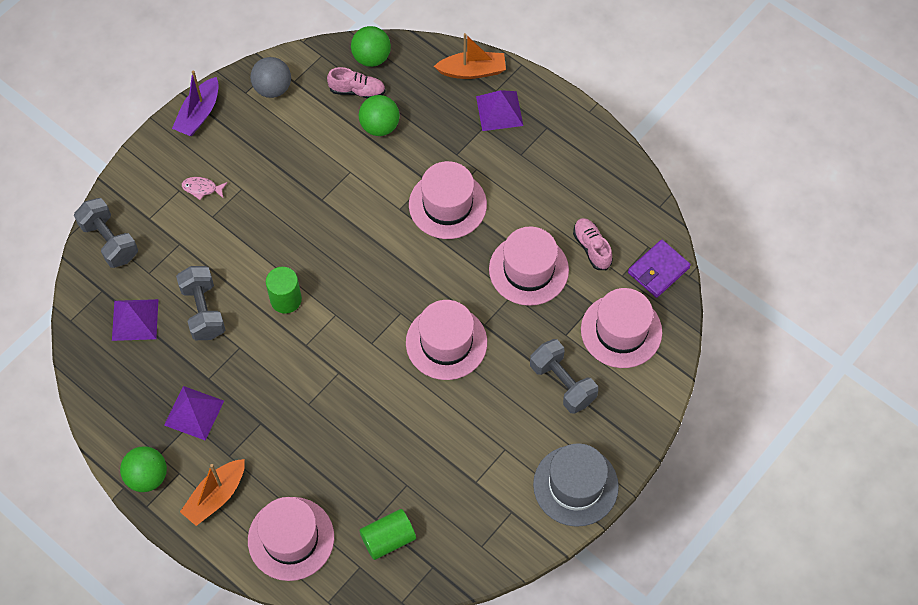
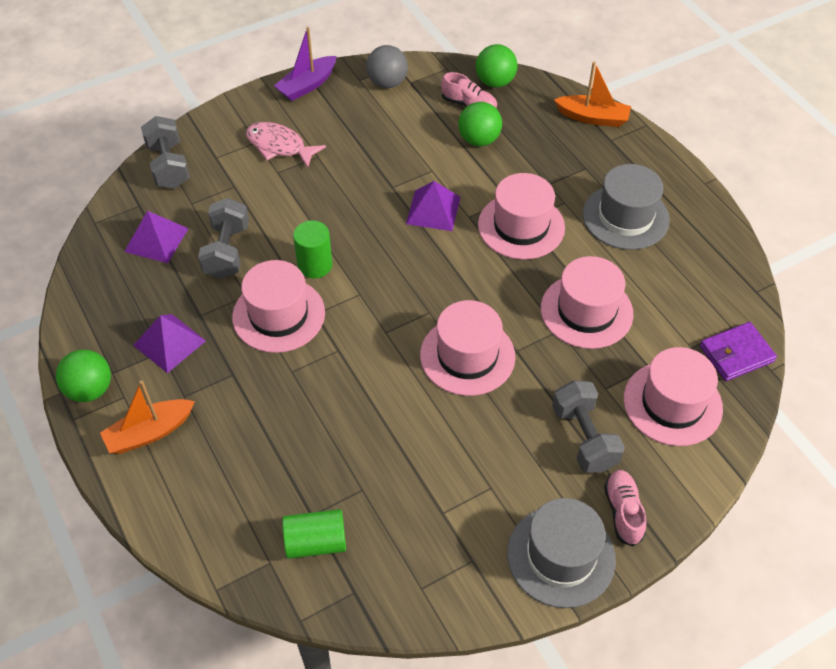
camera: 20 degrees right, 10 degrees down
pink fish [182,177,227,200] -> pink fish [246,122,326,168], size x1.75
pink hat [248,497,334,581] -> pink hat moved to [232,260,325,353]
purple pyramid [476,90,523,131] -> purple pyramid moved to [406,181,460,231]
pink shoe [573,218,613,270] -> pink shoe moved to [604,470,647,546]
none -> grey hat [583,164,670,250]

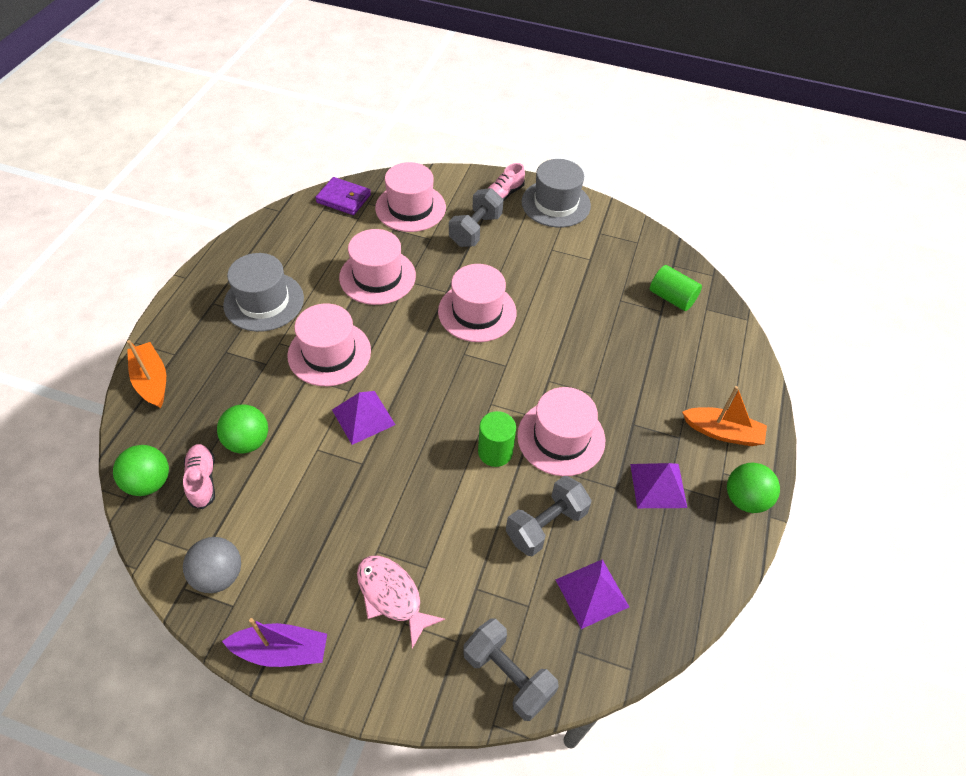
camera: 135 degrees left, 0 degrees up
grey dumbbell [141,116,190,189] -> grey dumbbell turned 75 degrees counterclockwise [463,618,559,721]
pink fish [246,122,326,168] -> pink fish turned 150 degrees clockwise [357,556,445,649]

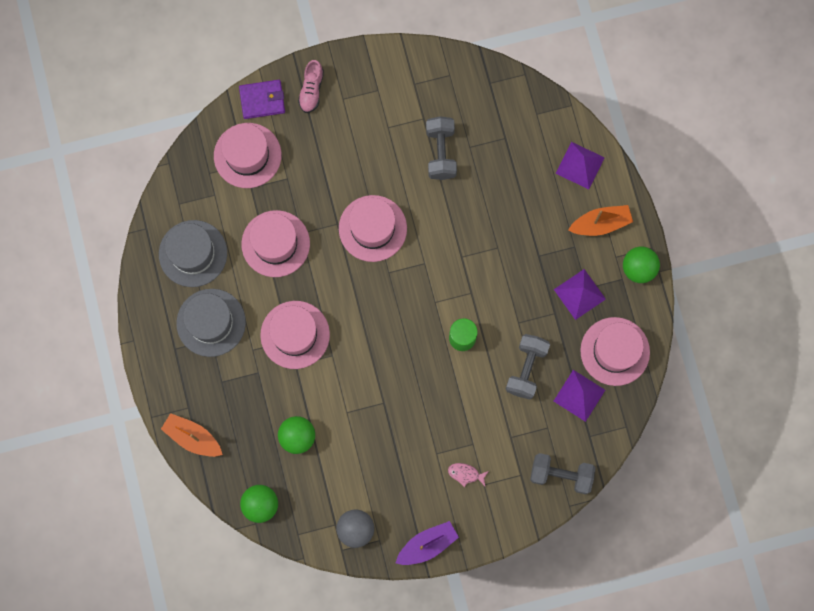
camera: 30 degrees left, 25 degrees up
pink shoe [183,444,215,509] -> none
purple wallet [315,177,371,215] -> purple wallet moved to [239,80,285,119]
purple pyramid [332,391,395,445] -> purple pyramid moved to [556,142,605,189]
pink fish [357,556,445,649] -> pink fish [448,463,489,487], size x0.57
grey dumbbell [449,188,503,247] -> grey dumbbell moved to [426,116,457,180]
pink hat [517,387,605,476] -> pink hat moved to [580,317,650,386]
grey hat [521,159,591,228] -> grey hat moved to [159,220,227,287]
green cylinder [650,265,702,311] -> none

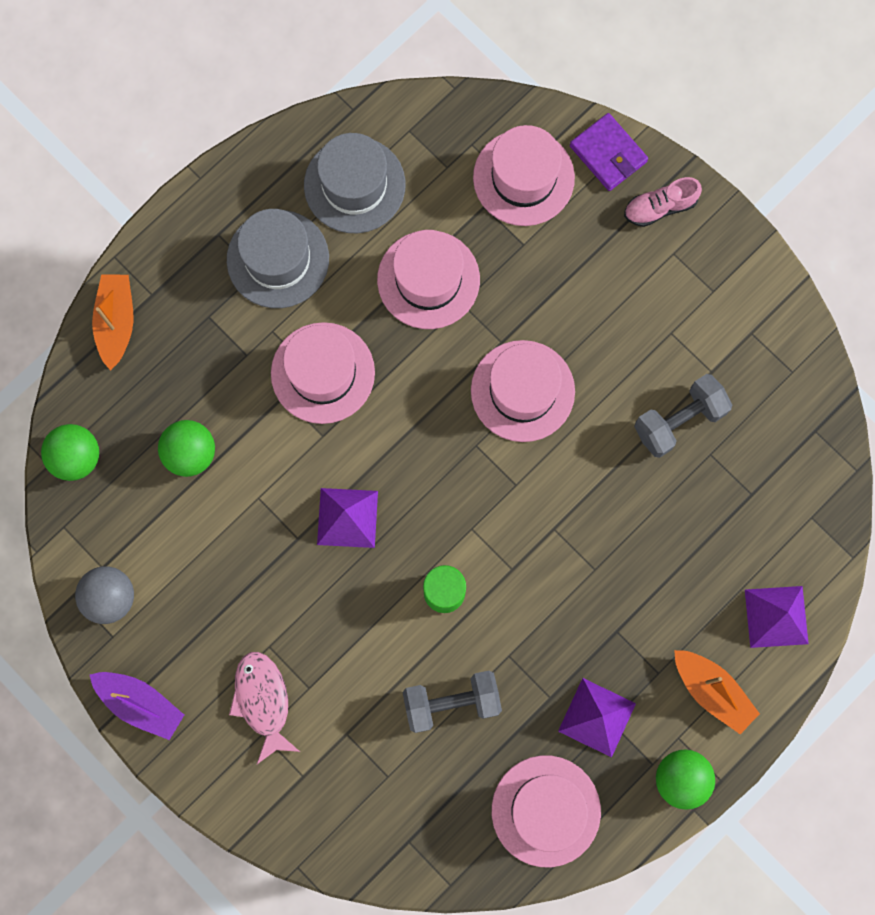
camera: 60 degrees right, 0 degrees up
pink fish [448,463,489,487] -> pink fish [229,652,300,764], size x1.75
grey dumbbell [530,453,596,494] -> none
purple pyramid [554,370,605,422] -> purple pyramid moved to [317,488,378,548]

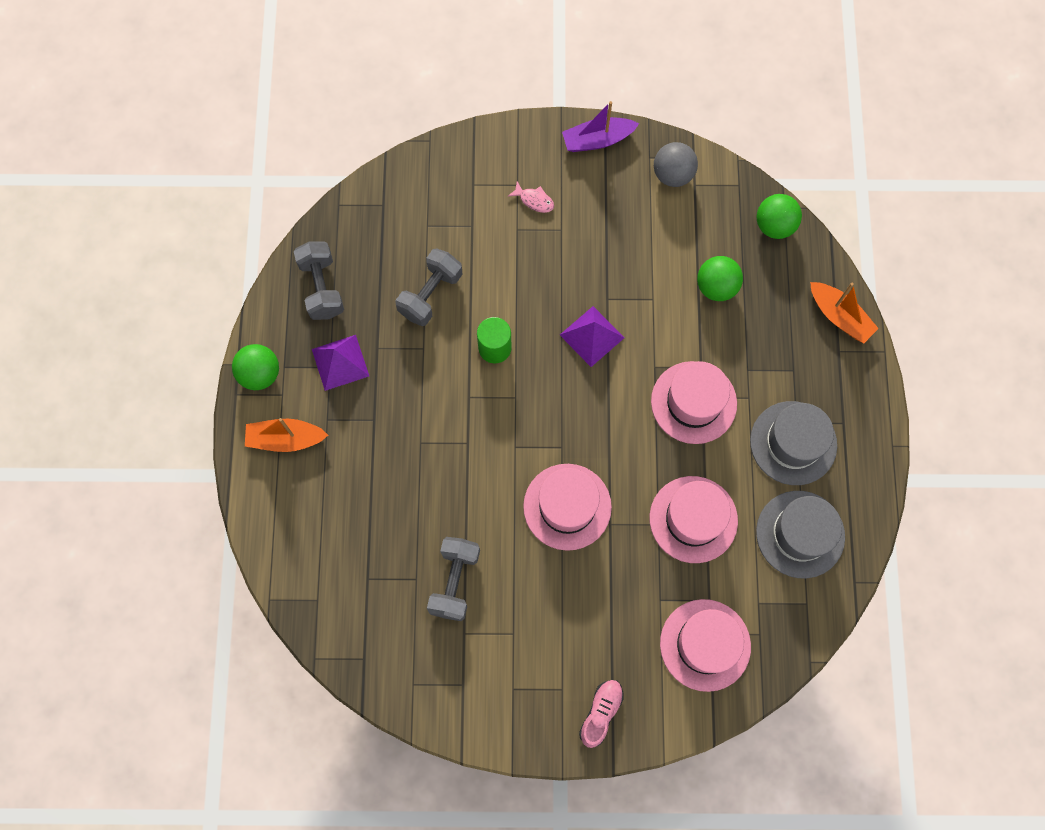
camera: 135 degrees right, 5 degrees down
pink fish [229,652,300,764] -> pink fish [508,181,554,213], size x0.57
pink hat [492,755,601,867] -> grey dumbbell [294,241,344,320]
purple wallet [570,113,648,191] -> none
purple pyramid [745,586,809,648] -> none

